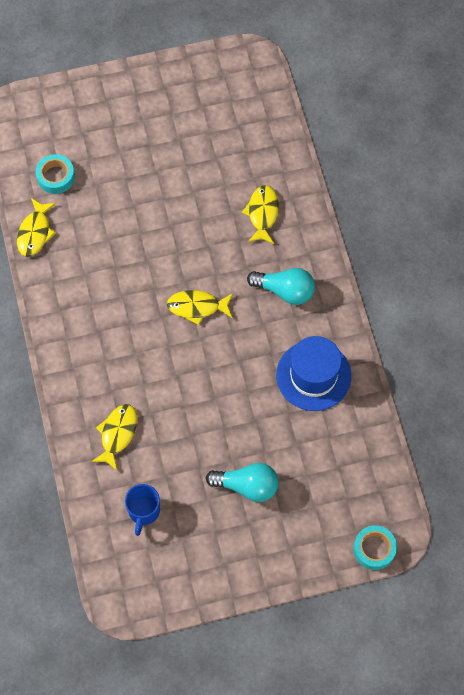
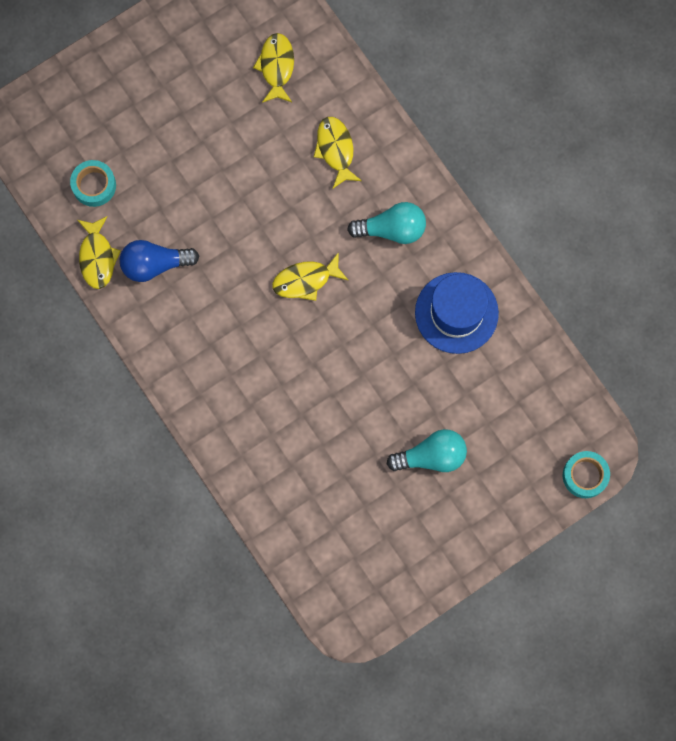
camera: 20 degrees left, 10 degrees up
yellow fish [91,404,137,470] -> yellow fish moved to [253,33,294,103]
blue mug [125,484,160,536] -> none
none -> blue light bulb [120,240,199,282]

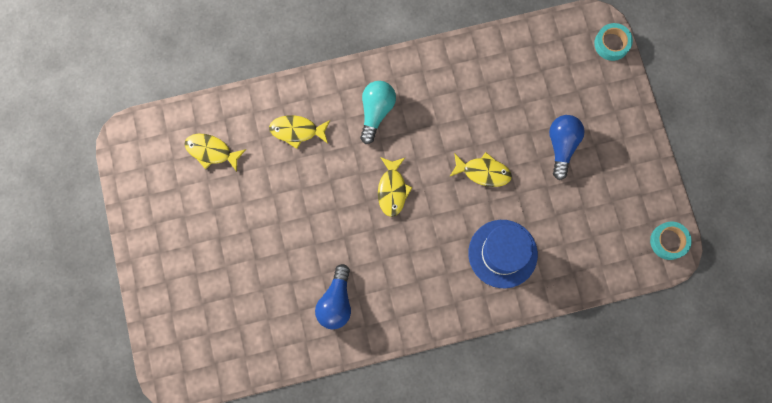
camera: 70 degrees left, 0 degrees up
turquoise tape [70,160,116,207] -> turquoise tape moved to [650,222,692,260]
yellow fish [78,216,121,289] -> yellow fish moved to [449,152,512,187]
turquoise light bulb [387,429,467,472] -> blue light bulb [549,115,585,180]
blue hat [415,272,499,354] -> blue hat moved to [468,220,538,288]

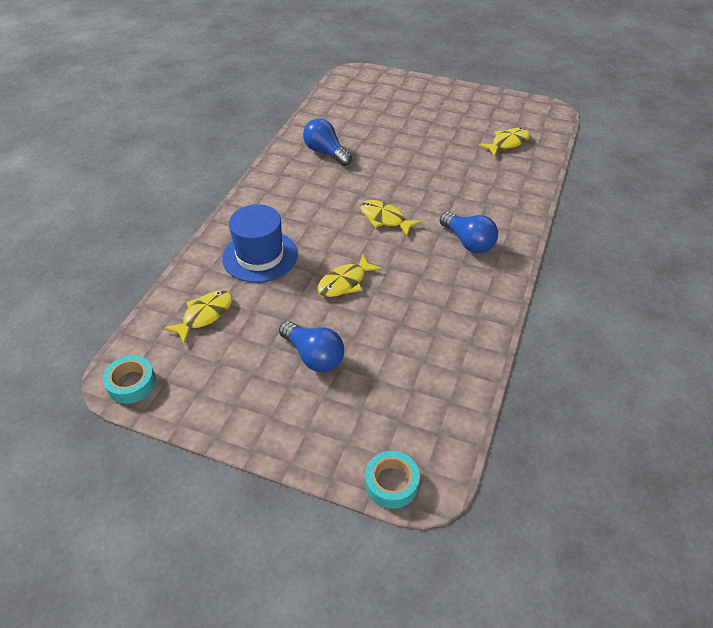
camera: 125 degrees right, 30 degrees down
yellow fish [269,115,330,149] -> yellow fish moved to [164,290,232,344]
turquoise light bulb [360,81,396,144] -> blue light bulb [440,212,498,253]

